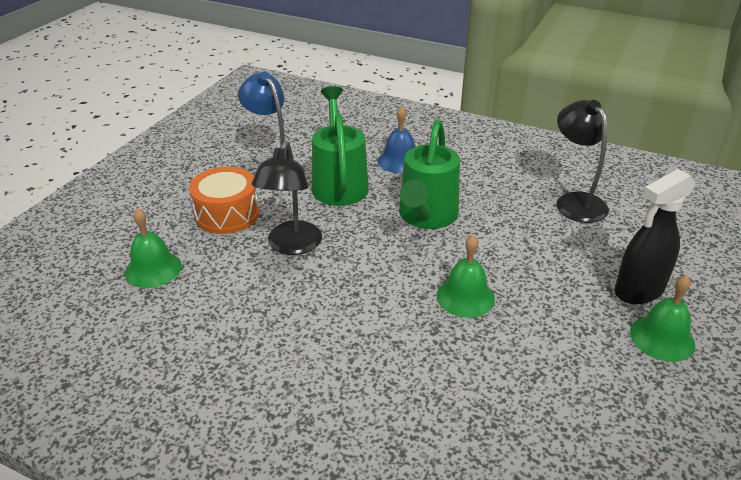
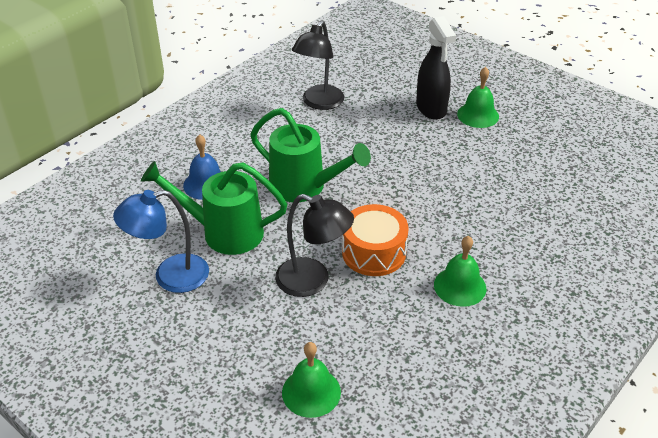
camera: 75 degrees left, 5 degrees up
orange drum [189,167,260,234] -> orange drum moved to [342,204,409,276]
green bell [437,235,495,318] -> green bell moved to [434,236,486,307]
black lamp [556,100,609,223] -> black lamp turned 60 degrees counterclockwise [292,20,344,110]

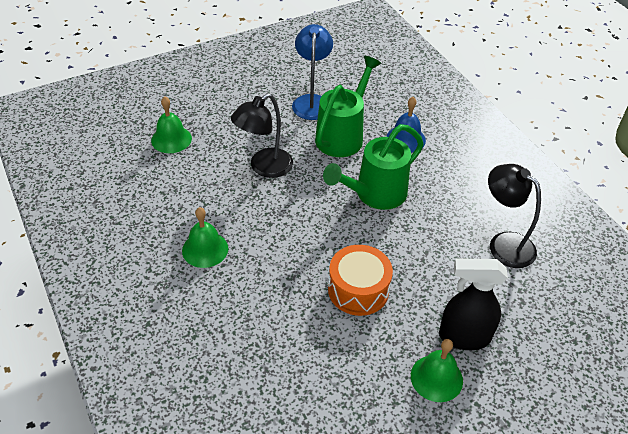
camera: 110 degrees right, 5 degrees up
orange drum [342,204,409,276] -> orange drum moved to [328,245,393,316]

